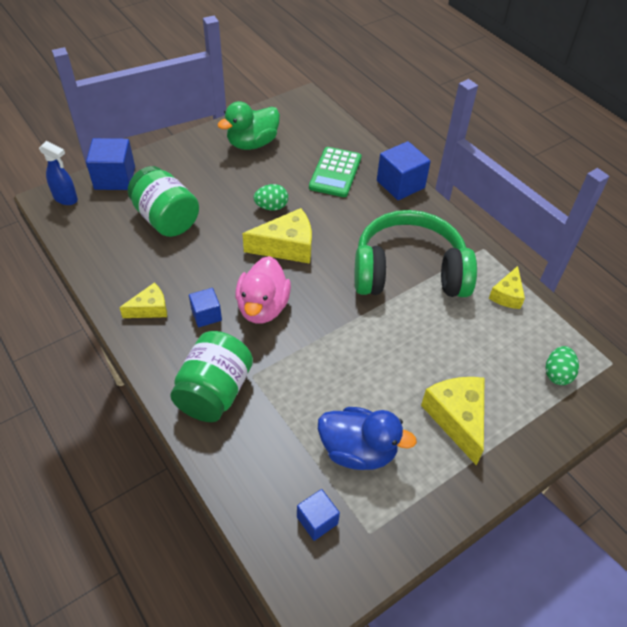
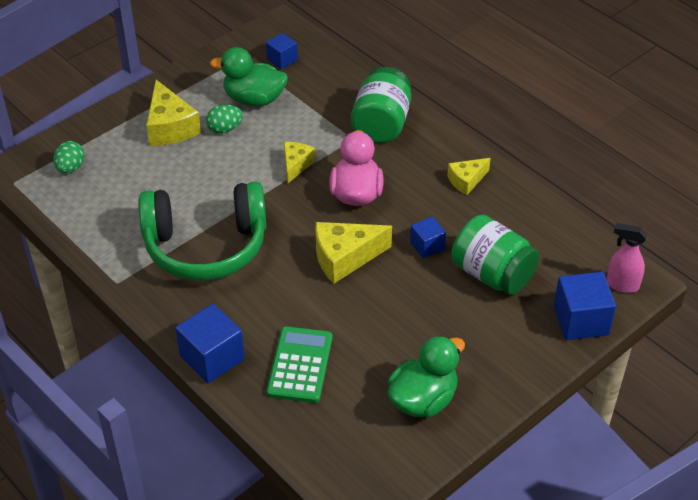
camera: 175 degrees right, 5 degrees down
blue spray bottle [39,141,78,205] -> pink spray bottle [607,223,647,293]
blue cube [189,288,222,327] -> blue cube moved to [410,216,446,258]
green egg [254,184,288,211] -> green egg moved to [206,105,243,134]
blue duck [318,407,417,470] -> green duck [210,47,288,106]
yellow cheese [489,266,525,309] -> yellow cheese moved to [284,142,315,183]

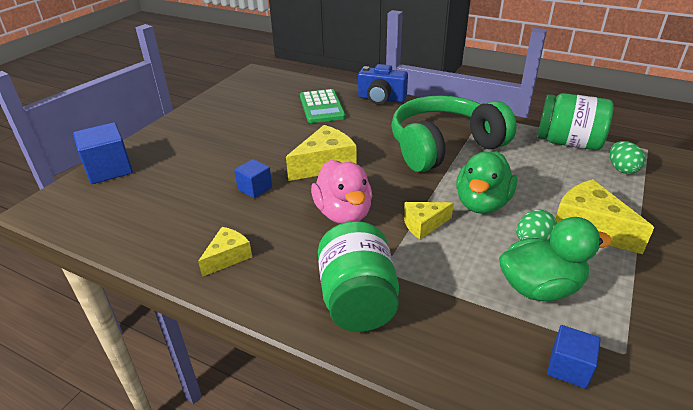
camera: 160 degrees right, 10 degrees down
blue cube [175,304,245,383] -> blue camera [358,64,408,104]
yellow cheese [284,142,315,183] -> yellow cheese turned 75 degrees clockwise [404,202,454,239]
green duck [388,336,465,417] -> green duck moved to [456,151,517,214]
green jar [451,215,539,295] -> green jar moved to [538,93,613,150]
pink spray bottle [607,223,647,293] -> none

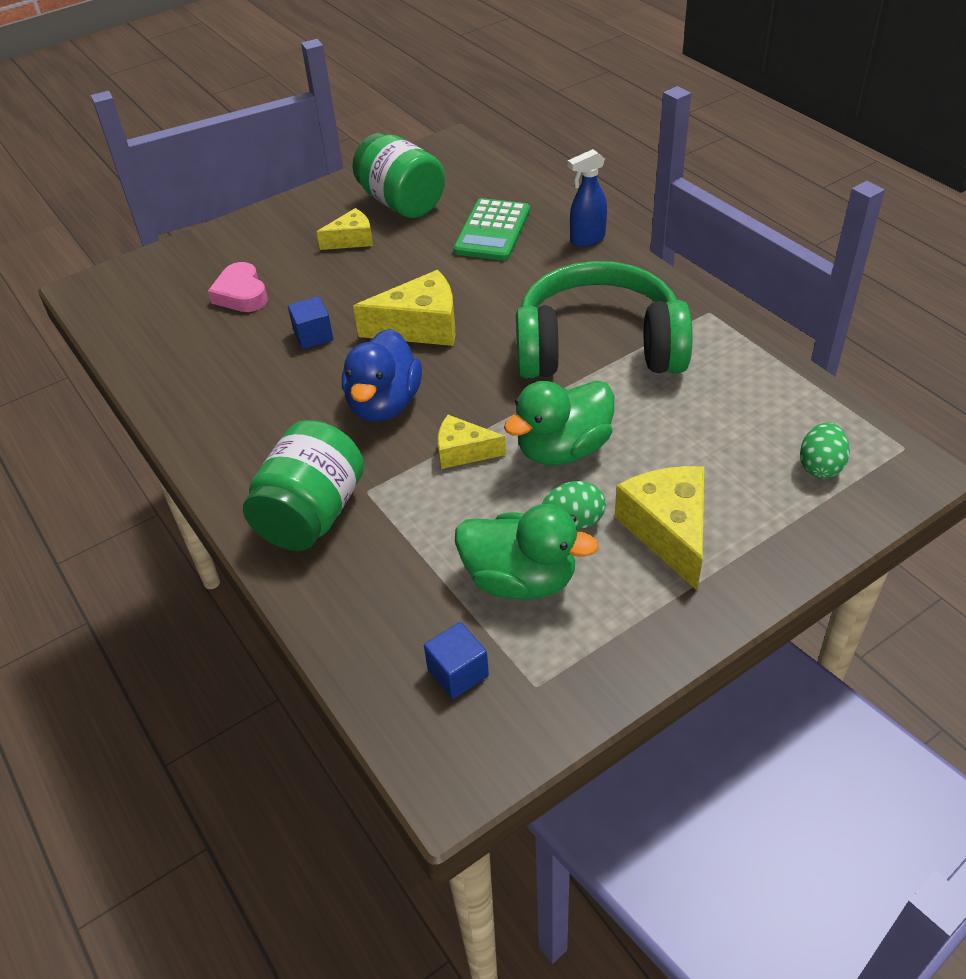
camera: 30 degrees right, 10 degrees up
blue cube [73,122,133,184] -> none
yellow cheese [198,227,252,277] -> yellow cheese moved to [317,208,373,250]
pink duck [311,160,372,224] -> blue duck [342,329,422,422]
blue camera [358,64,408,104] -> blue spray bottle [568,149,607,247]
green jar [538,93,613,150] -> green jar moved to [352,133,445,218]
none -> pink heart [208,262,268,312]

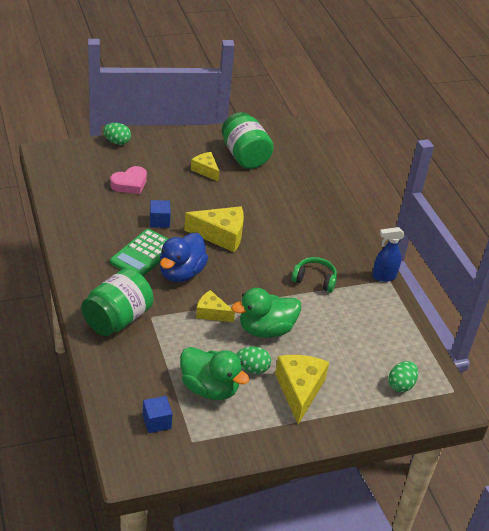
camera: 10 degrees right, 5 degrees down
pink heart [208,262,268,312] -> pink heart turned 120 degrees counterclockwise [110,166,147,194]
yellow cheese [317,208,373,250] -> yellow cheese turned 120 degrees counterclockwise [191,152,219,182]
green calculator [453,198,530,261] -> green calculator moved to [110,229,168,276]
green headphones [516,261,692,378] -> green headphones [291,257,337,293], size x0.44
blue spray bottle [568,149,607,247] -> blue spray bottle moved to [372,227,405,282]
none -> green egg [103,123,131,145]

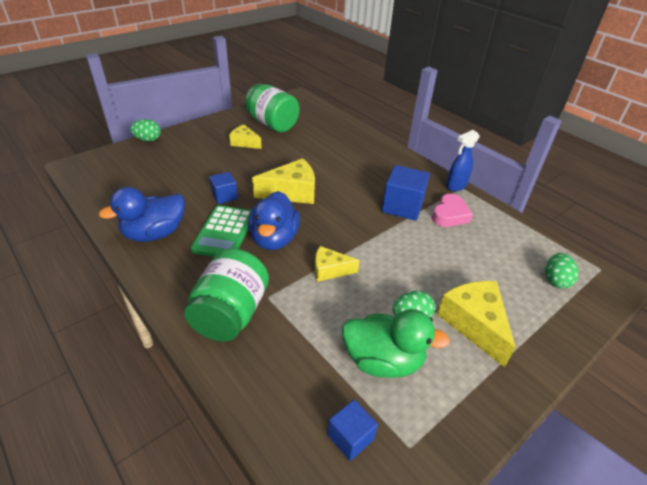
camera: 20 degrees left, 0 degrees up
pink heart [110,166,147,194] -> pink heart moved to [432,194,473,227]
green duck [231,288,301,338] -> none
green headphones [291,257,337,293] -> blue cube [382,165,430,221]
none -> blue duck [99,187,185,242]

